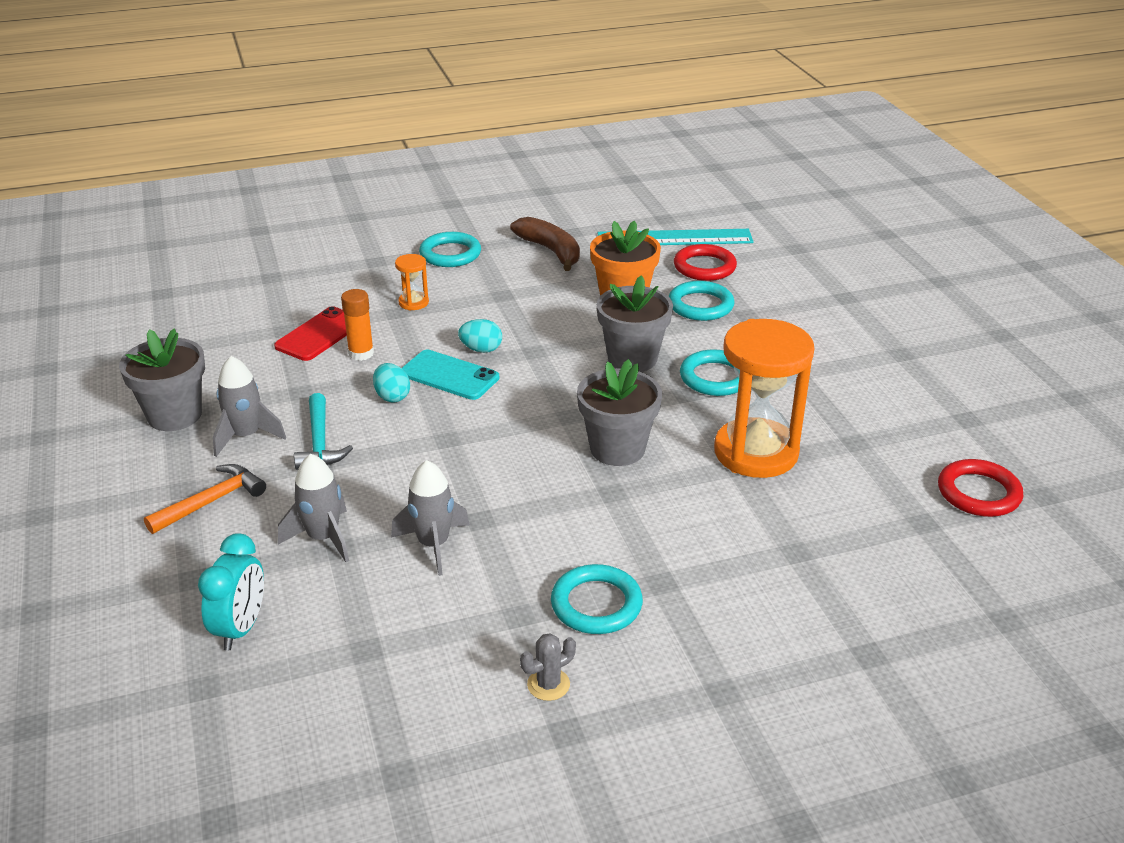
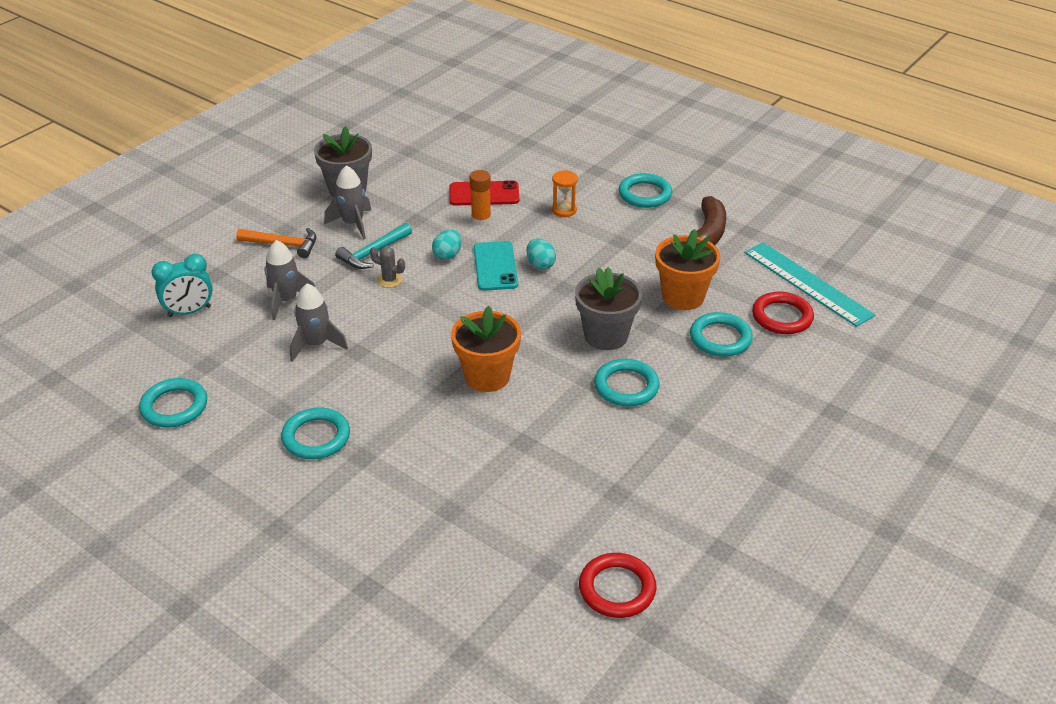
camera: 55 degrees right, 5 degrees up
grey cactus [520,633,576,701] -> grey cactus moved to [370,246,405,288]
grey flower pot [577,359,662,466] -> orange flower pot [451,306,521,392]
orange hourglass [714,319,815,478] -> none
none -> turquoise ring [139,378,207,427]

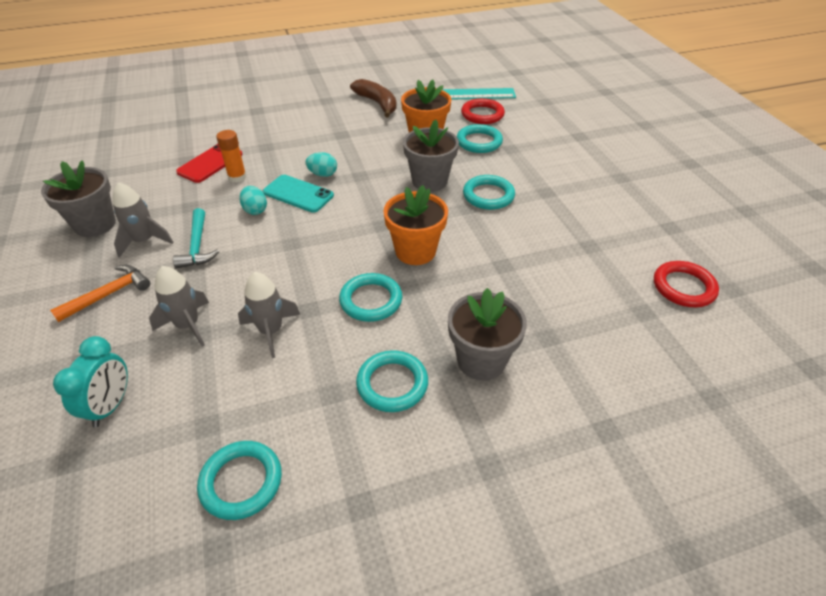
camera: 55 degrees left, 5 degrees up
grey cactus [370,246,405,288] -> none
orange hourglass [552,170,578,217] -> none
turquoise ring [618,173,672,208] -> turquoise ring moved to [339,273,402,322]
none -> grey flower pot [448,288,527,381]

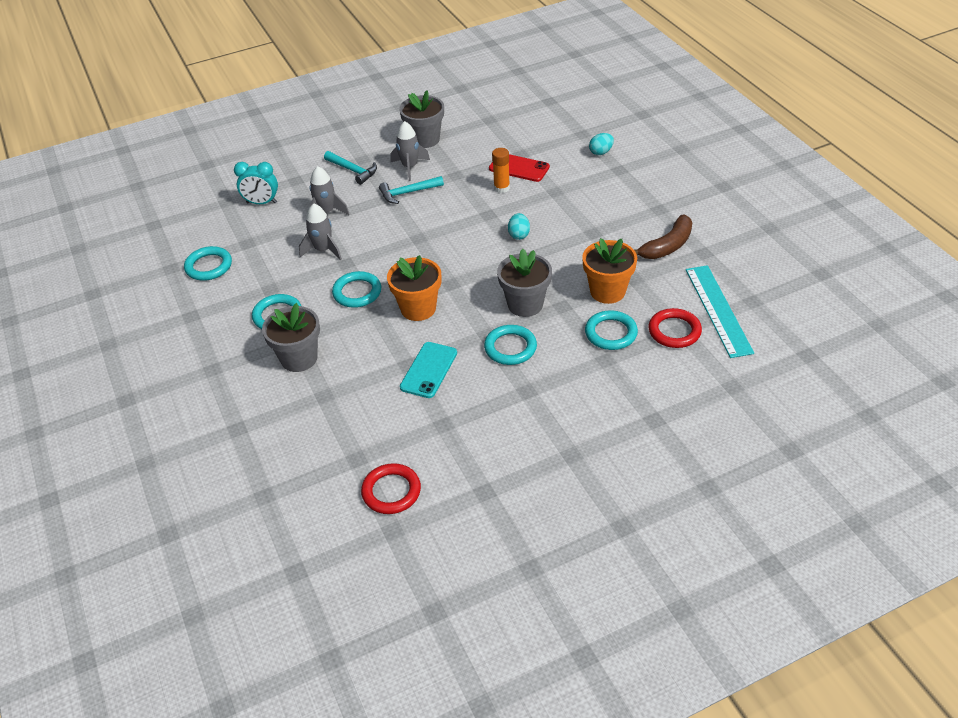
camera: 85 degrees right, 0 degrees up
orange hammer [50,265,150,322] -> turquoise hammer [324,151,377,185]
turquoise egg [239,186,267,215] -> turquoise egg moved to [589,133,614,155]
turquoise phone [263,175,334,213] -> turquoise phone moved to [400,342,457,398]

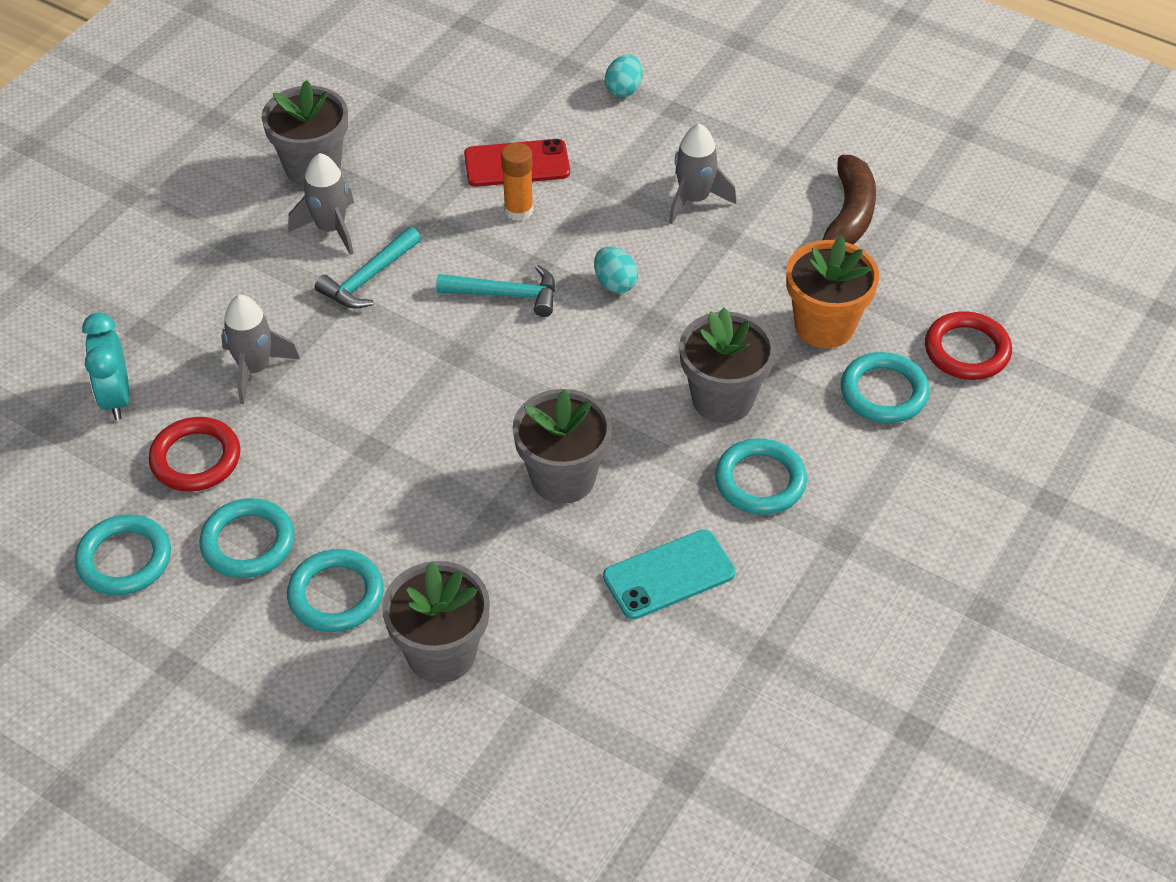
camera: 35 degrees left, 5 degrees up
turquoise clock [234,162,278,204] -> turquoise clock turned 105 degrees clockwise [82,312,130,420]
grey rocket [299,203,342,260] -> grey rocket moved to [669,124,737,224]
turquoise hammer [324,151,377,185] -> turquoise hammer moved to [436,265,555,317]
turquoise ring [332,271,381,308] -> turquoise ring moved to [199,498,294,578]
red ring [361,463,421,514] -> red ring moved to [148,417,240,492]
orange flower pot [387,255,441,321] -> grey flower pot [512,389,612,504]
turquoise phone [400,342,457,398] -> turquoise phone turned 75 degrees clockwise [603,529,736,620]
turquoise ruler [686,265,754,358] -> none

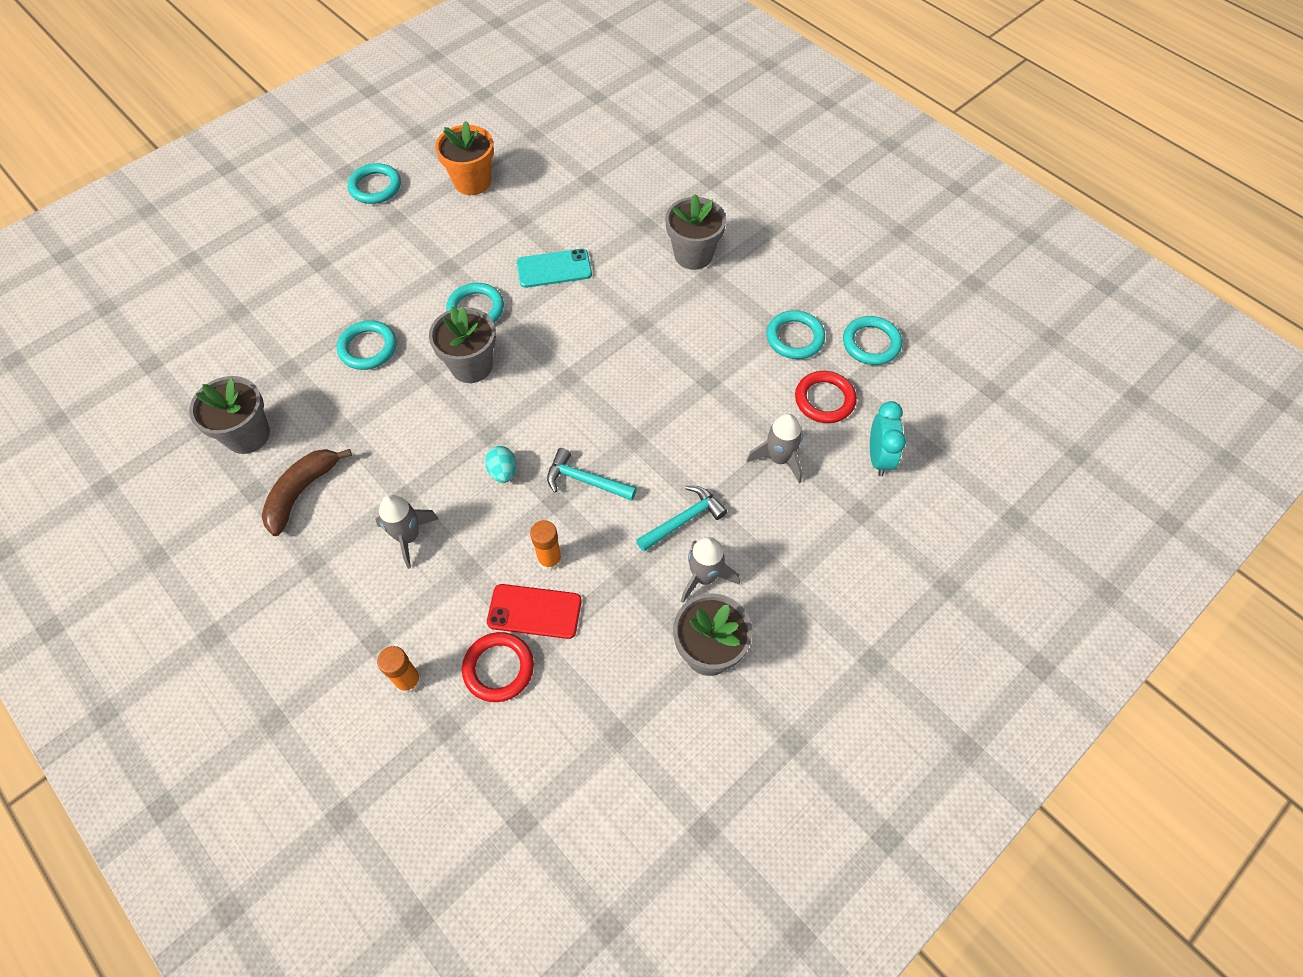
camera: 165 degrees left, 10 degrees up
turquoise ring [287,549,384,632] -> turquoise ring moved to [348,163,401,204]
grey flower pot [512,389,612,504] -> grey flower pot moved to [189,376,270,454]
turquoise egg [605,54,642,97] -> orange glue stick [377,646,421,694]
orange flower pot [786,236,879,348] -> orange flower pot moved to [435,121,494,195]
red ring [925,311,1012,380] -> red ring moved to [462,632,534,702]

